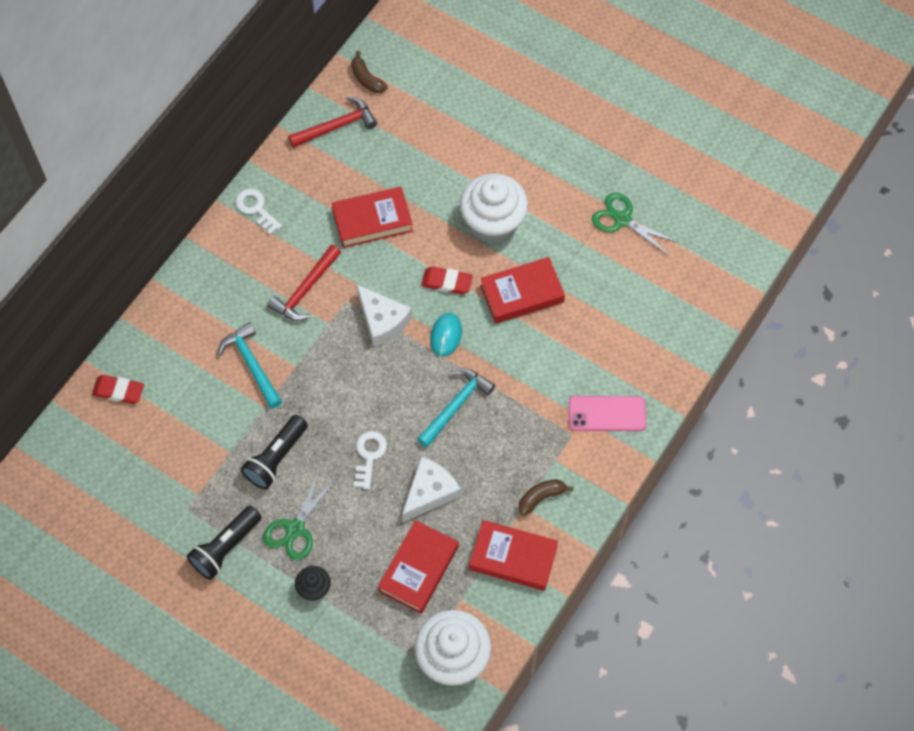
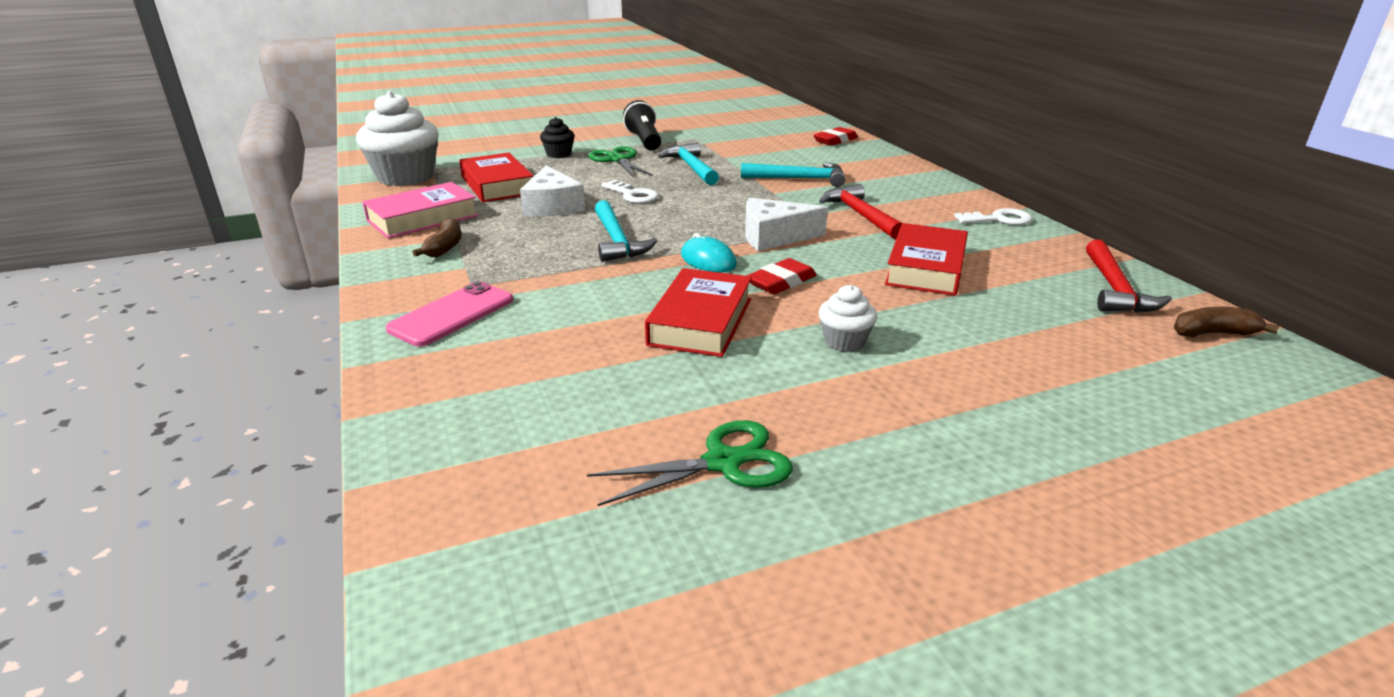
camera: 125 degrees right, 35 degrees down
black flashlight [241,415,308,490] -> turquoise hammer [658,142,719,185]
white cupcake [460,173,528,243] -> white cupcake [818,285,877,352], size x0.48
red book [469,520,558,591] -> pink book [362,182,479,238]

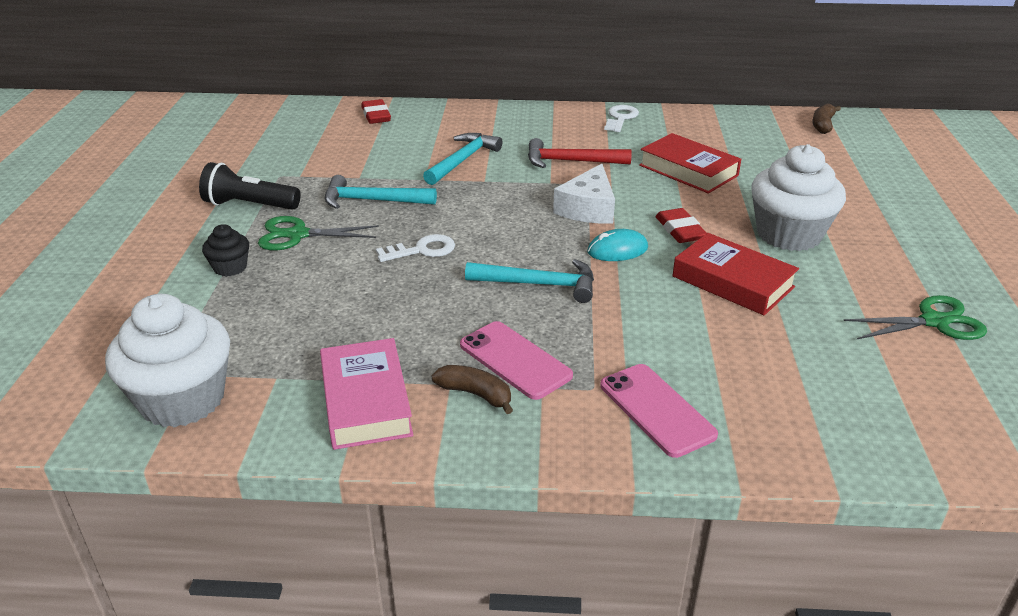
camera: 65 degrees left, 5 degrees up
red book [459,153,533,202] -> none
white cheese [520,166,585,217] -> none
green scissors [587,420,793,506] -> green scissors turned 75 degrees clockwise [843,295,987,340]
white cupcake [818,285,877,352] -> white cupcake [751,144,846,251], size x2.08
red hammer [1086,239,1172,313] -> none
none -> pink phone [460,321,573,400]

